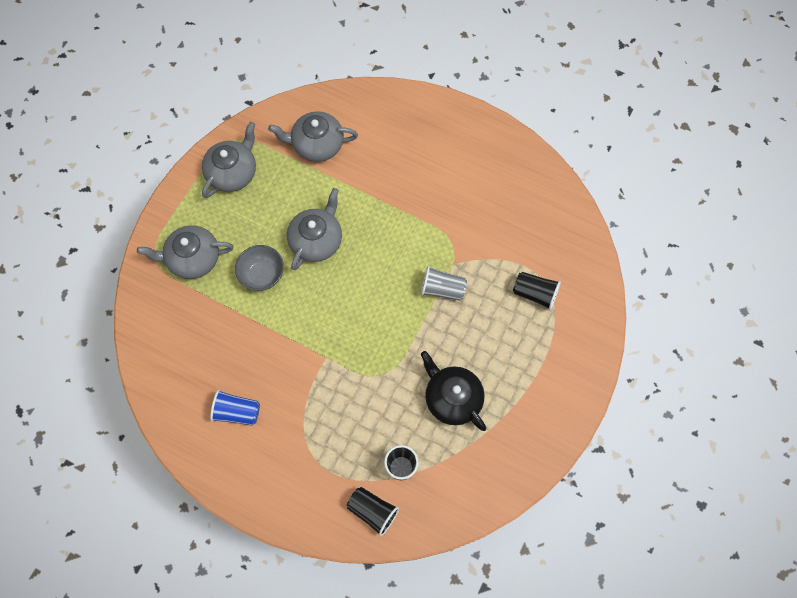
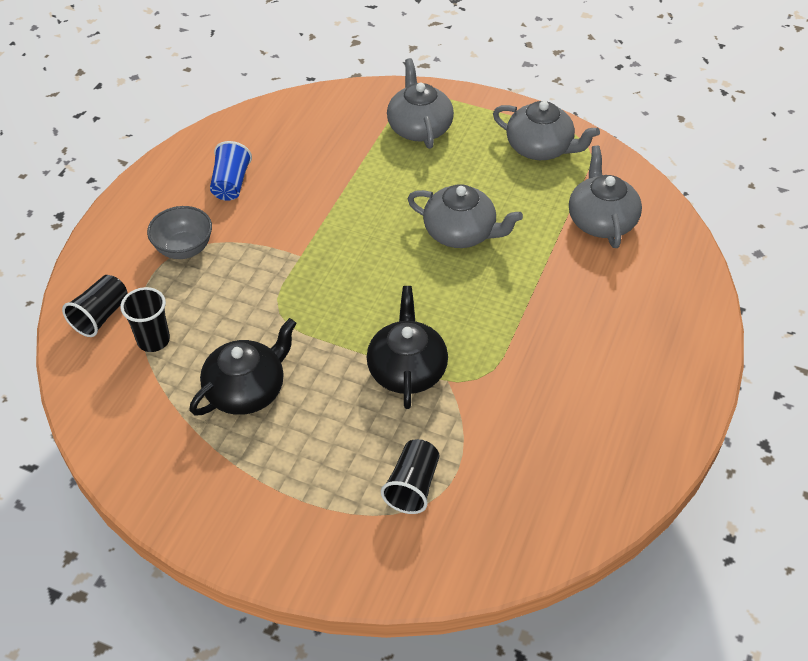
camera: 85 degrees right, 20 degrees down
grey bowl [235,245,284,291] -> grey bowl moved to [147,206,212,259]
grey cup [421,266,467,301] -> black teapot [367,286,448,409]

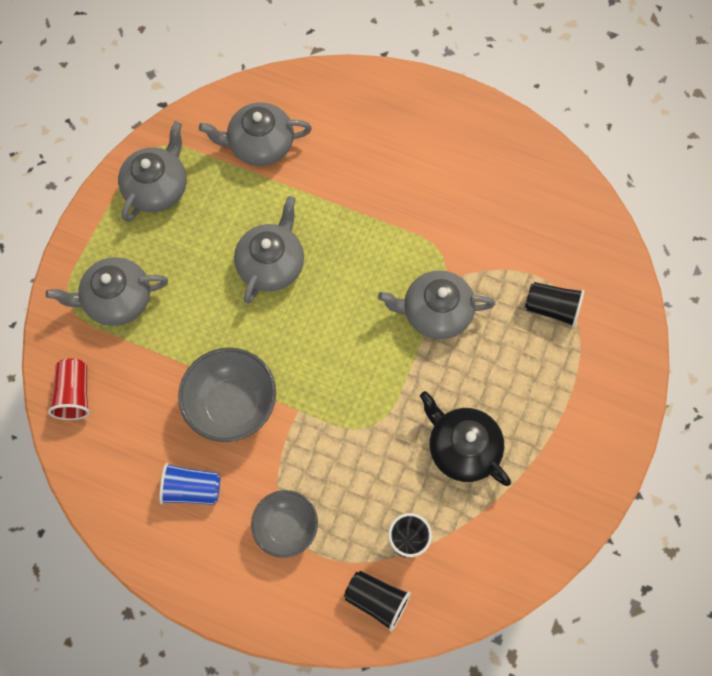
camera: 90 degrees left, 20 degrees up
black teapot [367,286,448,409] -> grey teapot [378,270,495,339]
none -> red cup [48,359,90,420]
none -> grey bowl [178,347,276,442]

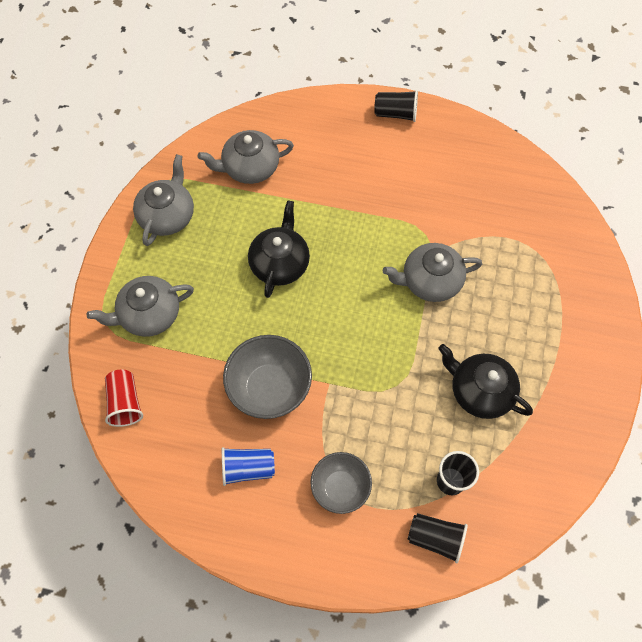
camera: 10 degrees left, 5 degrees down
grey teapot [234,196,304,304] -> black teapot [248,200,310,298]
black cup [525,282,585,327] -> black cup moved to [374,90,418,122]

